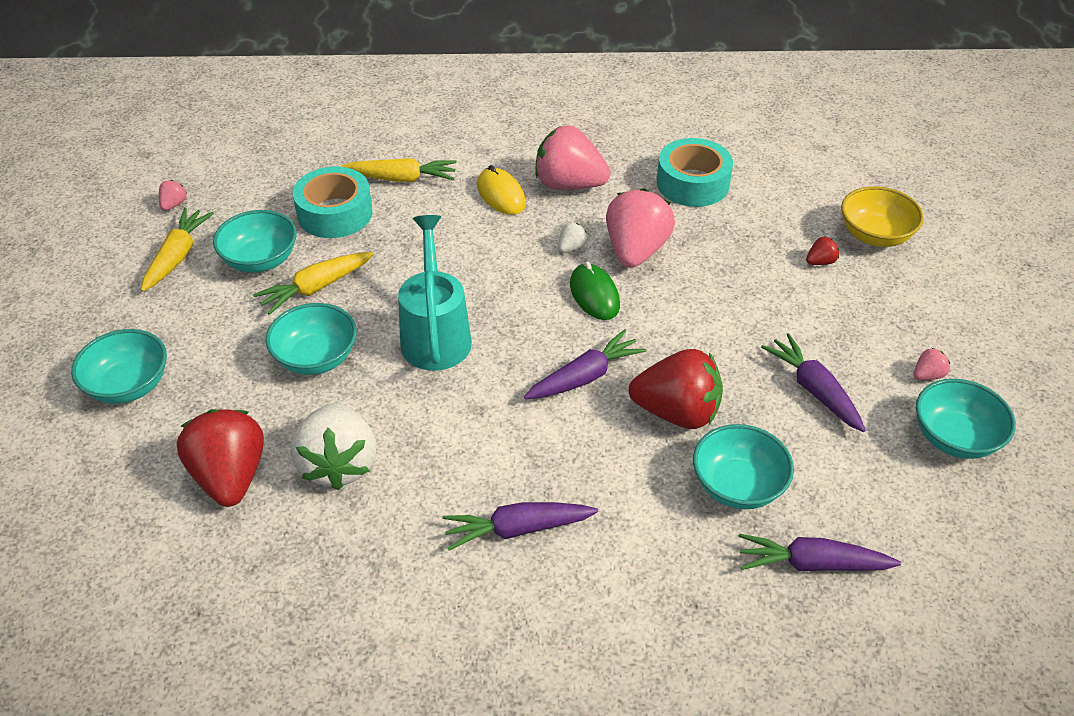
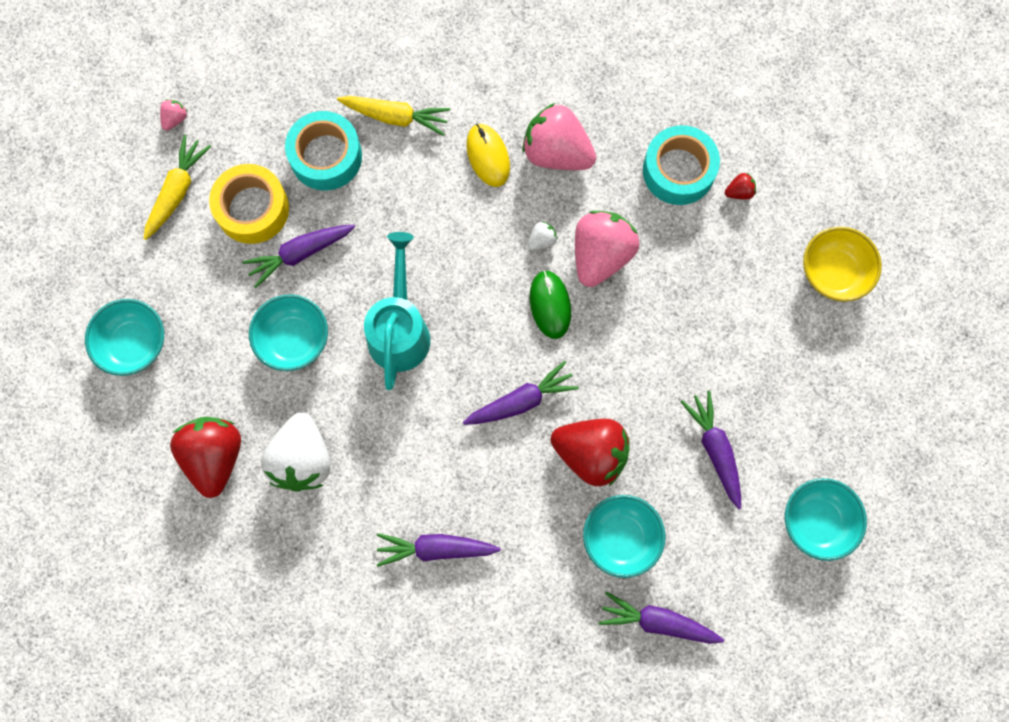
camera: 10 degrees right, 30 degrees up
turquoise bowl [213,210,297,273] -> yellow tape [209,164,289,244]
yellow carrot [253,252,374,315] -> purple carrot [242,225,355,288]
red strawberry [806,236,839,265] -> red strawberry moved to [725,173,756,199]
pink strawberry [913,348,950,380] -> none

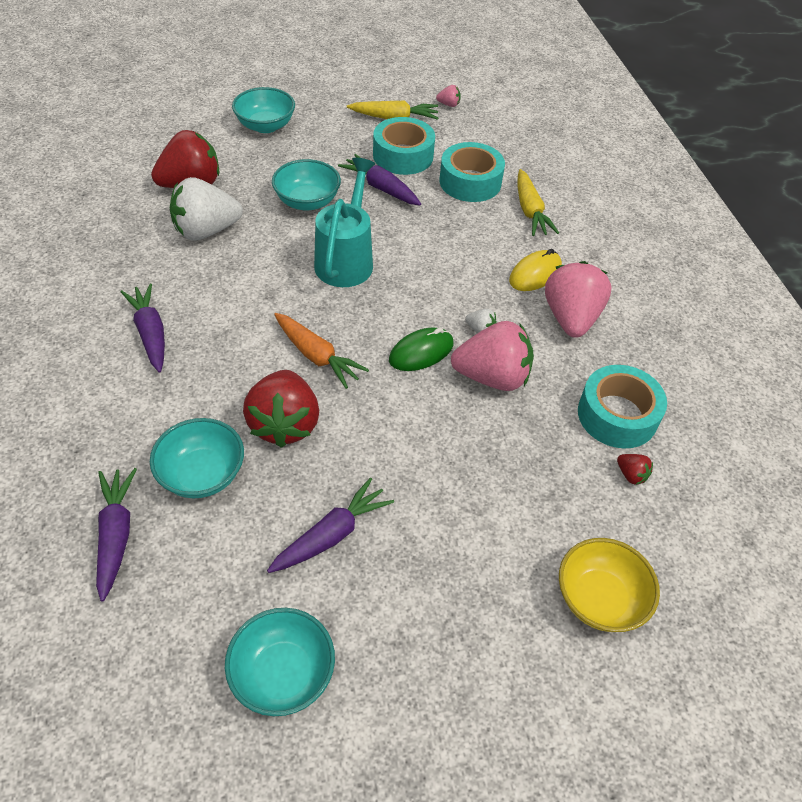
camera: 65 degrees right, 25 degrees down
yellow tape [209,164,289,244] -> turquoise tape [373,117,435,175]
turquoise watering can [364,232,430,390] -> turquoise watering can turned 60 degrees counterclockwise [314,158,375,287]
purple carrot [463,361,579,425] -> orange carrot [274,313,369,389]

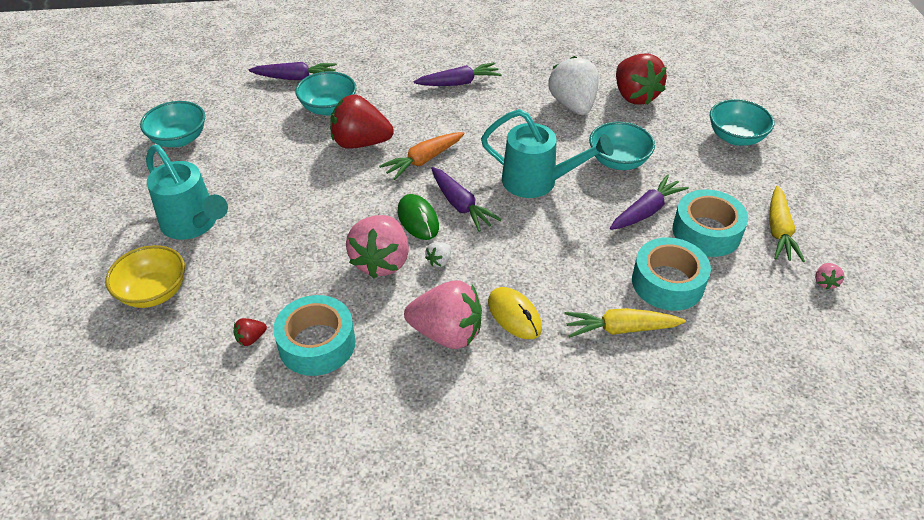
camera: 100 degrees right, 5 degrees down
purple carrot [267,477,394,573] -> purple carrot moved to [431,167,502,232]
none -> turquoise watering can [146,145,228,240]

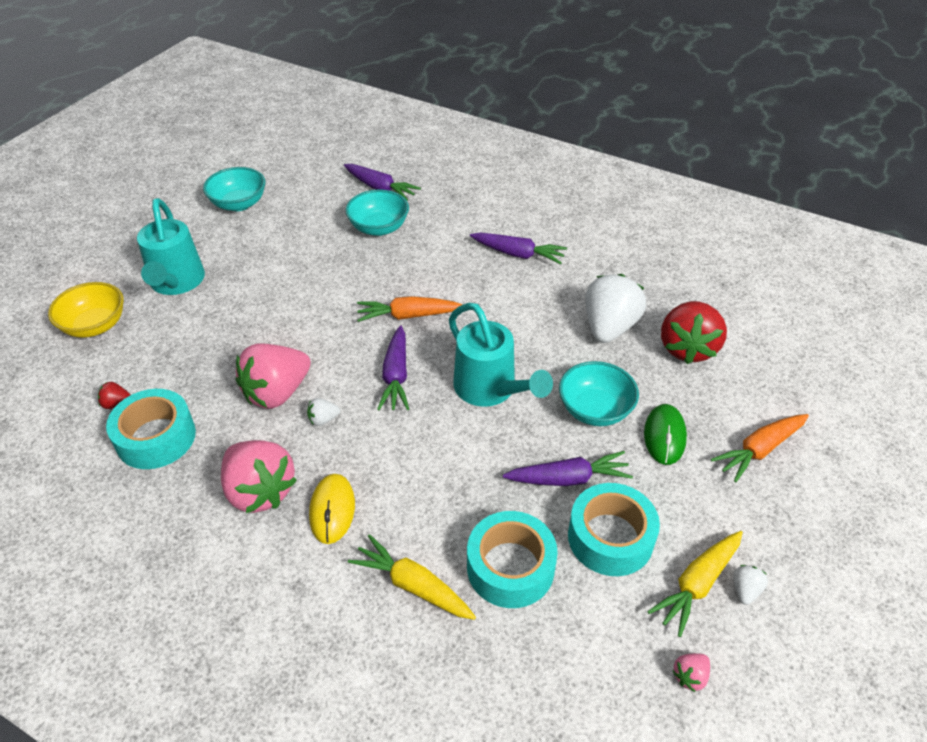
camera: 35 degrees right, 0 degrees up
red strawberry [330,94,394,149] -> none
green mouse [398,194,439,240] -> green mouse moved to [644,404,687,465]
turquoise bowl [710,99,774,146] -> orange carrot [711,414,809,482]
none -> white strawberry [733,565,768,605]

